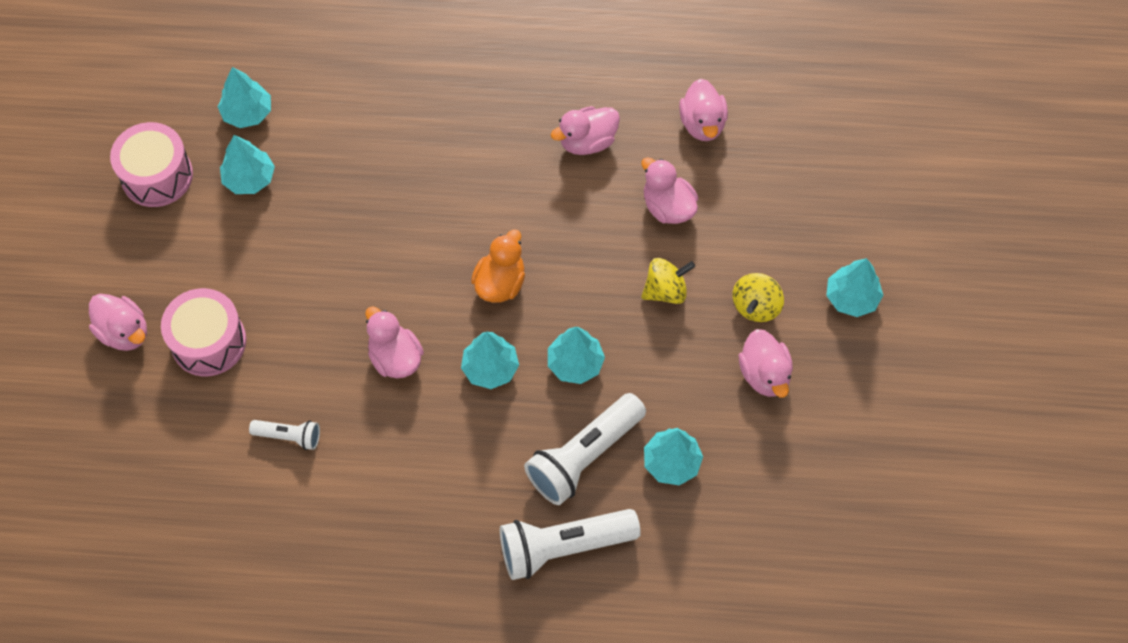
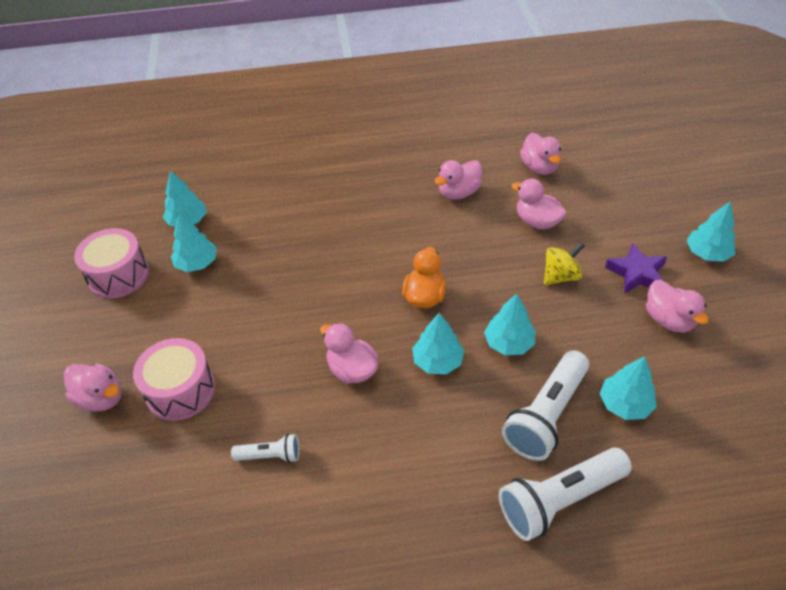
camera: 10 degrees left, 15 degrees down
yellow spinning top [733,273,784,322] -> purple star [605,243,667,294]

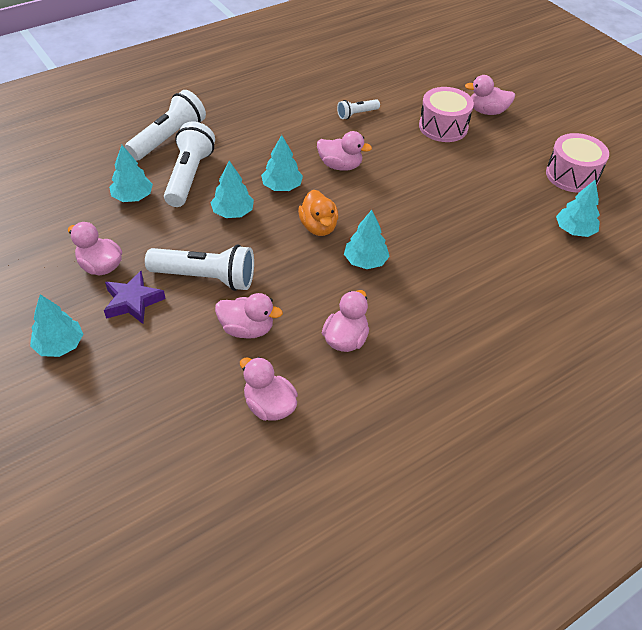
camera: 150 degrees right, 0 degrees up
turquoise tree [171,213,217,272] -> turquoise tree moved to [344,210,390,269]
yellow spinning top [544,242,585,285] -> white flashlight [145,244,254,291]

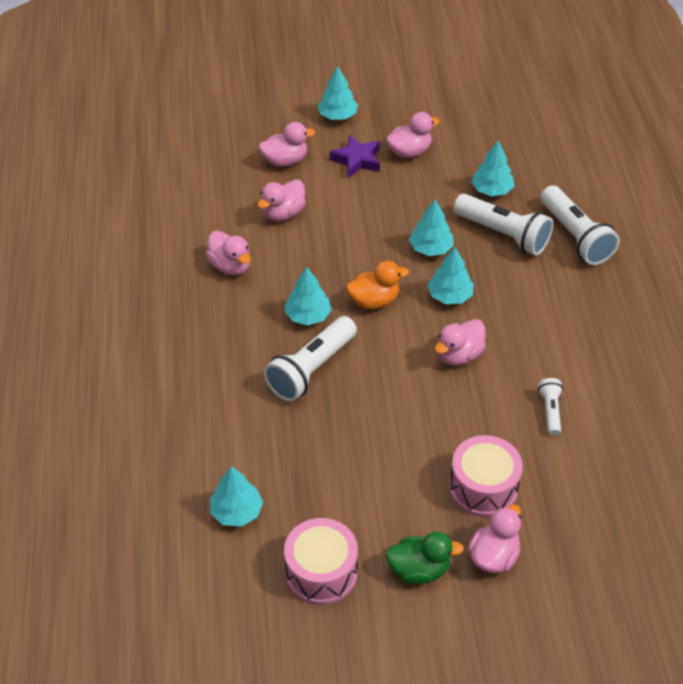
camera: 120 degrees right, 0 degrees up
white flashlight [145,244,254,291] -> white flashlight moved to [263,316,357,402]
pink duck [240,357,298,421] -> pink duck moved to [259,122,315,167]
orange duck [298,190,338,236] -> orange duck turned 150 degrees clockwise [346,261,409,309]
none -> green duck [386,532,464,584]

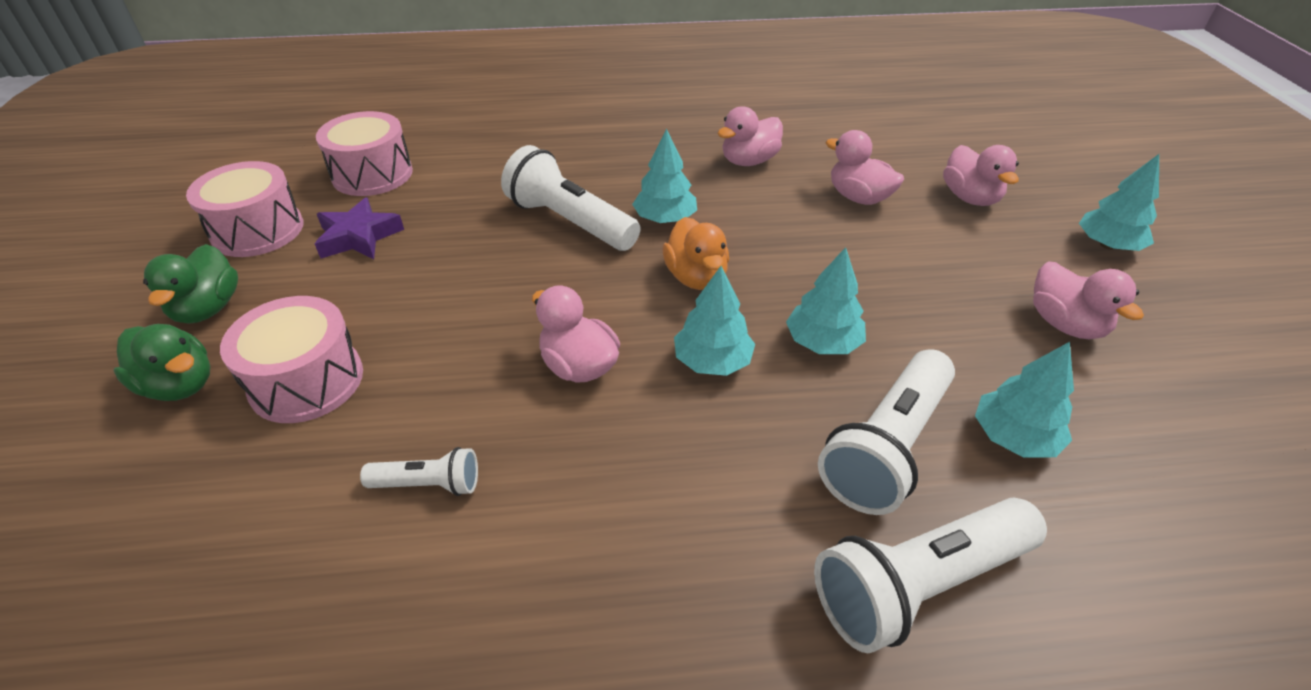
camera: 90 degrees right, 5 degrees down
turquoise tree [210,466,263,527] -> pink drum [316,111,413,196]
purple star [329,135,380,178] -> purple star moved to [315,197,404,259]
pink duck [468,504,521,573] -> green duck [113,324,210,401]

